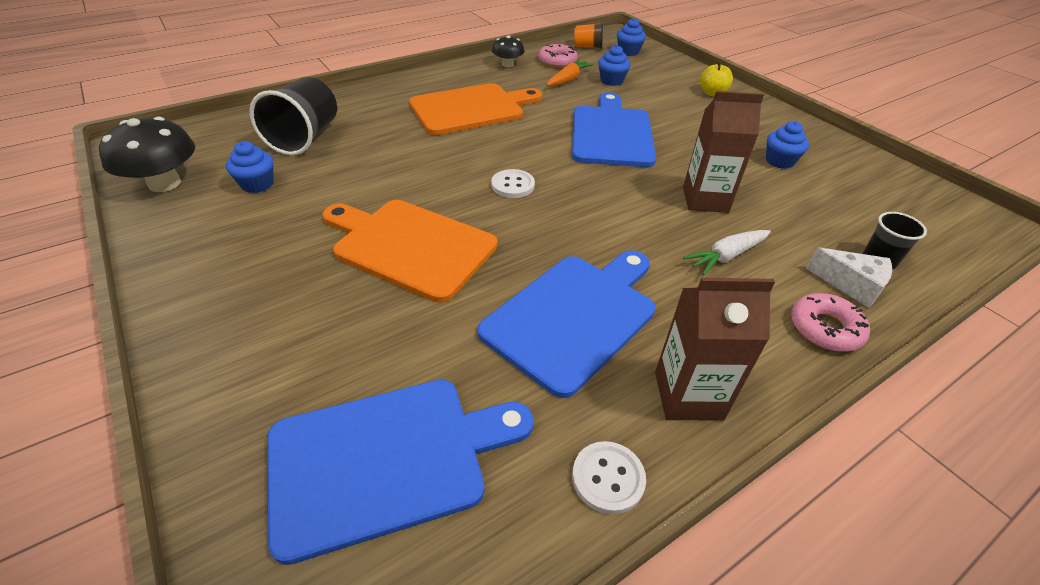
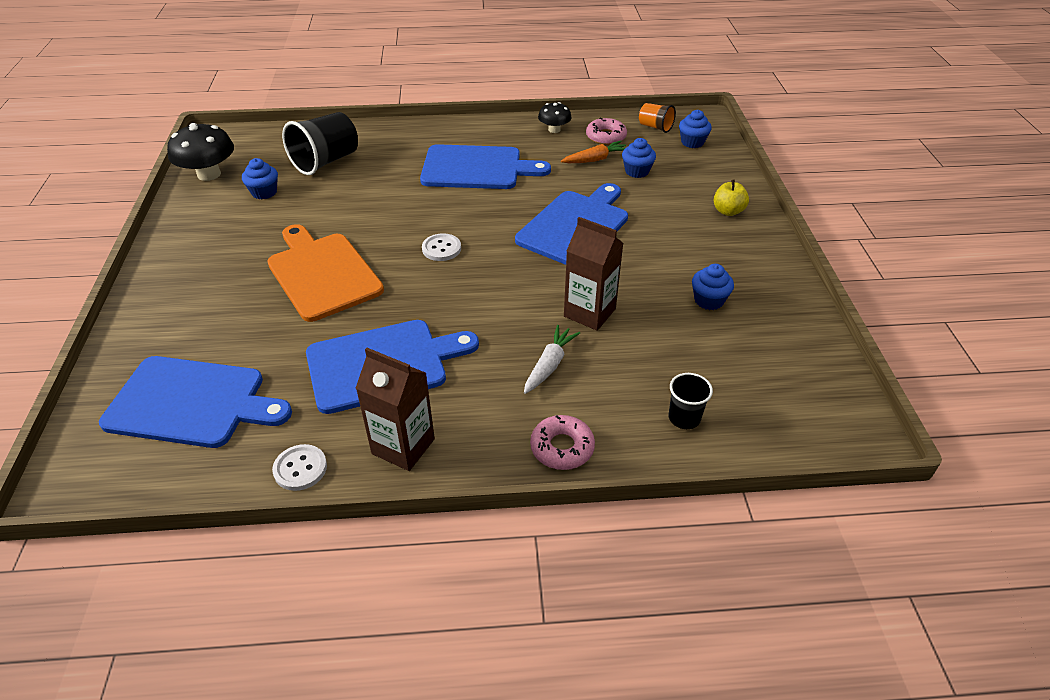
camera: 30 degrees right, 0 degrees up
orange cutting board [409,83,542,135] -> blue cutting board [420,144,551,189]
white carrot [683,230,771,275] -> white carrot turned 120 degrees clockwise [524,325,580,394]
white cheese [806,247,892,308] -> none

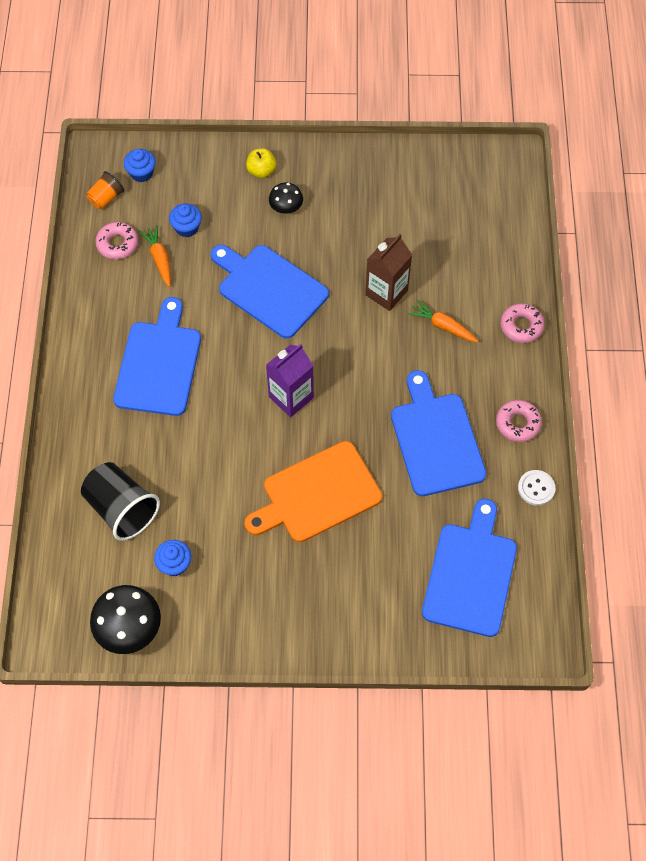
camera: 85 degrees left, 20 degrees up
brown carton [356,348,435,471] -> pink donut [496,400,542,442]
white button [422,233,461,261] -> purple carton [266,344,314,417]
white carrot [524,325,580,394] -> orange carrot [408,299,478,342]
black mushroom [538,102,572,133] -> black mushroom moved to [269,183,303,214]
black cup [669,373,713,429] -> none
blue cupcake [692,264,734,310] -> none

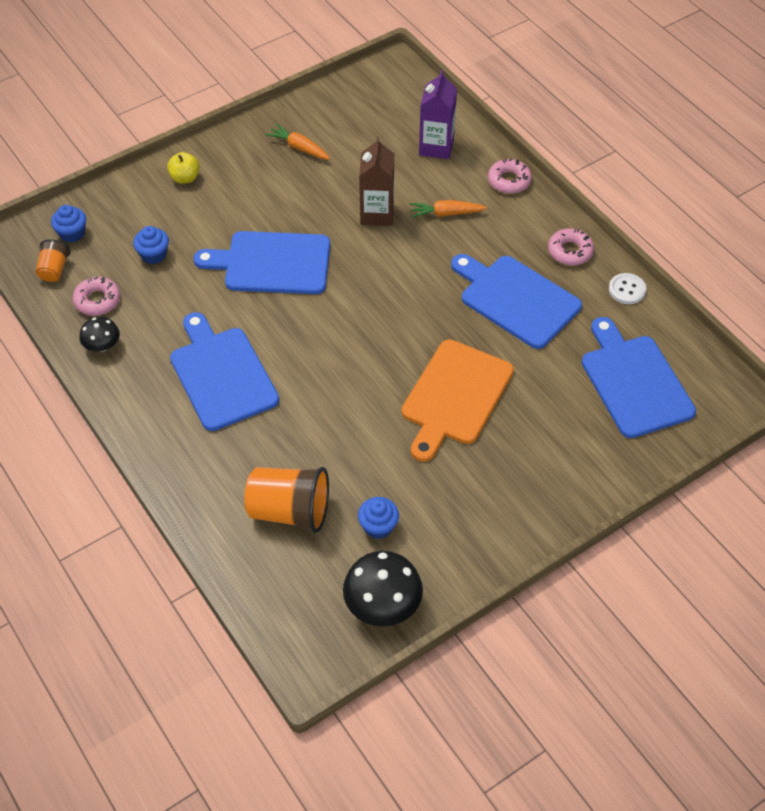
camera: 35 degrees left, 10 degrees down
black cup [81,462,160,541] -> orange cup [244,467,329,533]
orange carrot [139,225,171,287] -> orange carrot moved to [266,124,330,160]
purple carton [266,344,314,417] -> purple carton moved to [419,70,457,159]
black mushroom [269,183,303,214] -> black mushroom moved to [79,317,120,352]

